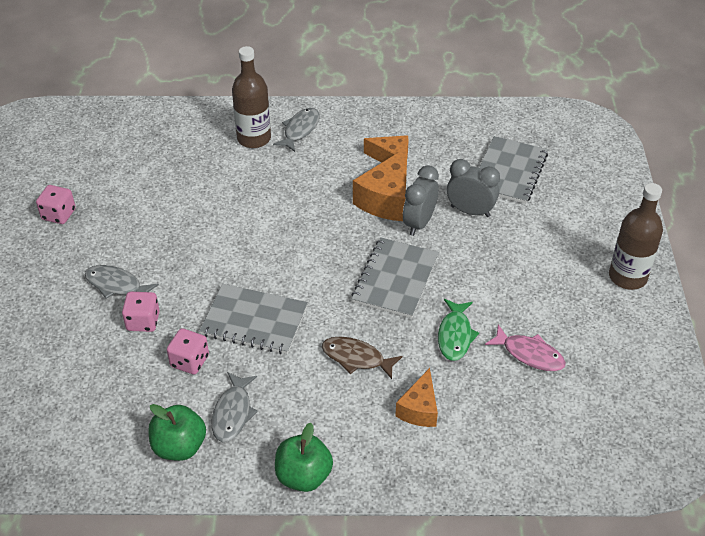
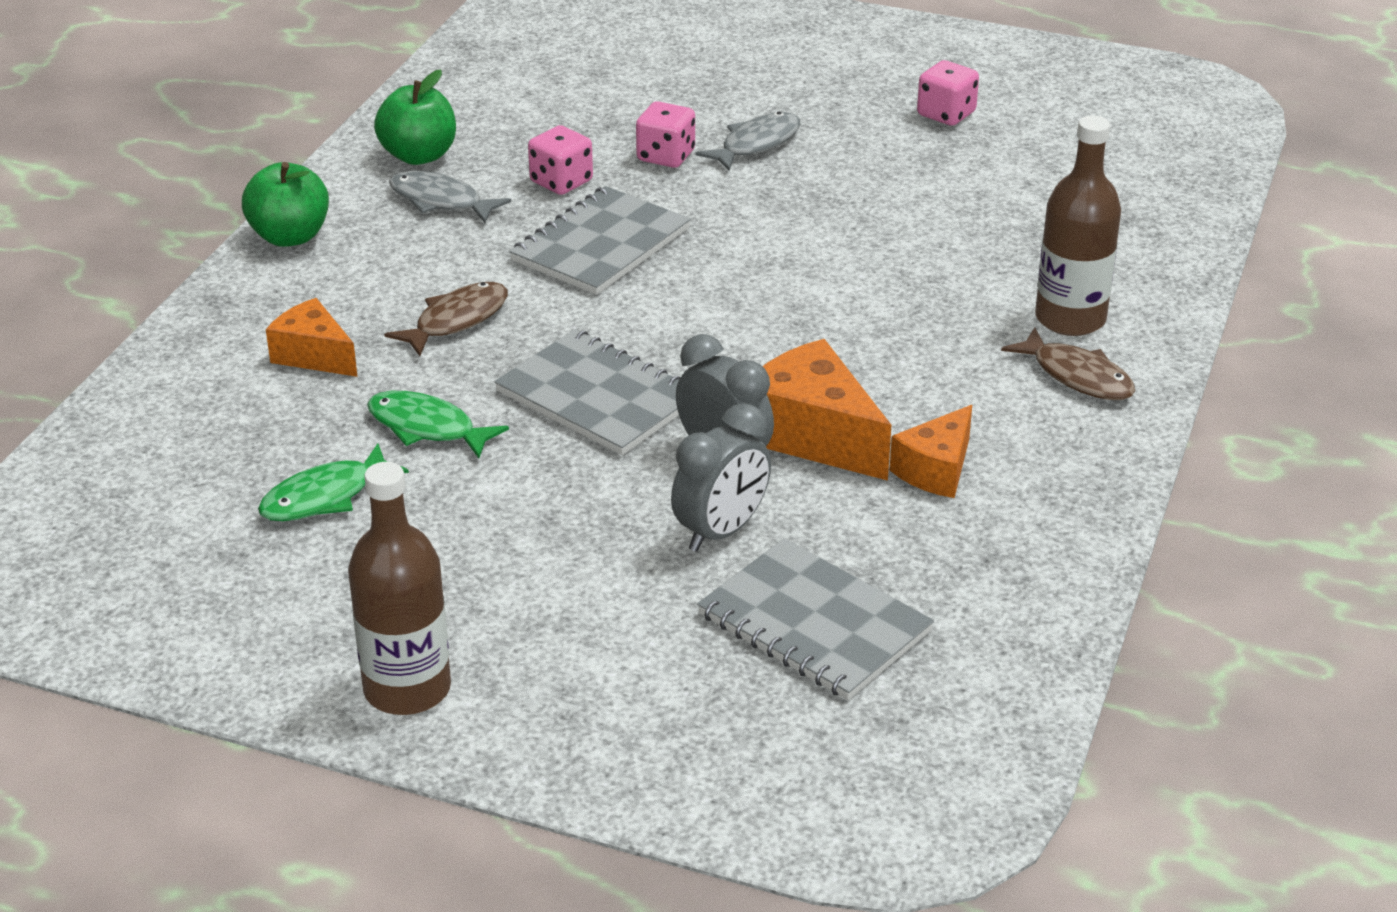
camera: 110 degrees right, 10 degrees down
grey fish [273,108,319,152] -> brown fish [1001,328,1136,400]
pink fish [485,324,566,371] -> green fish [258,443,409,521]

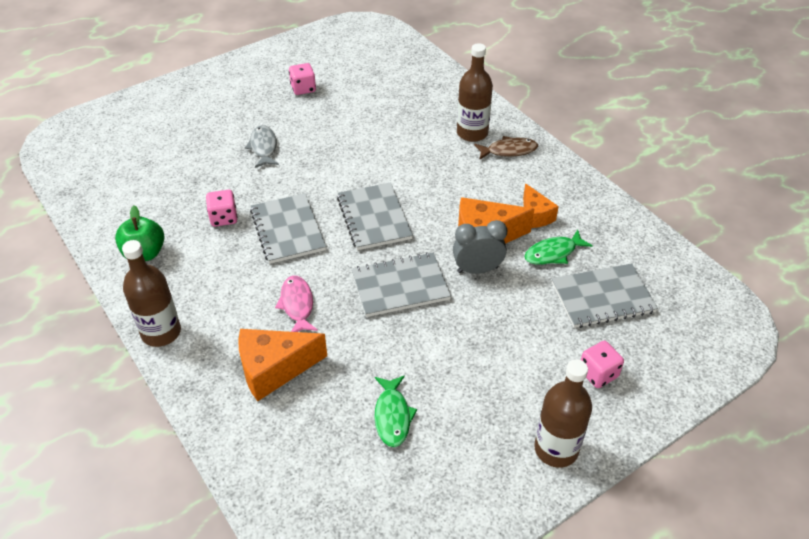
camera: 55 degrees left, 10 degrees up
green apple [242,162,329,247] -> brown bottle [122,240,181,347]
orange cheese [266,298,358,377] -> orange cheese [238,329,327,401], size x1.60
green fish [367,391,509,458] -> green fish moved to [524,229,593,265]
brown fish [384,282,508,356] -> pink fish [275,276,318,332]
grey fish [389,171,511,223] -> none
pink dice [636,101,695,168] -> pink dice moved to [581,341,624,388]
grey clock [671,403,771,552] -> none
none -> grey notebook [337,183,413,250]

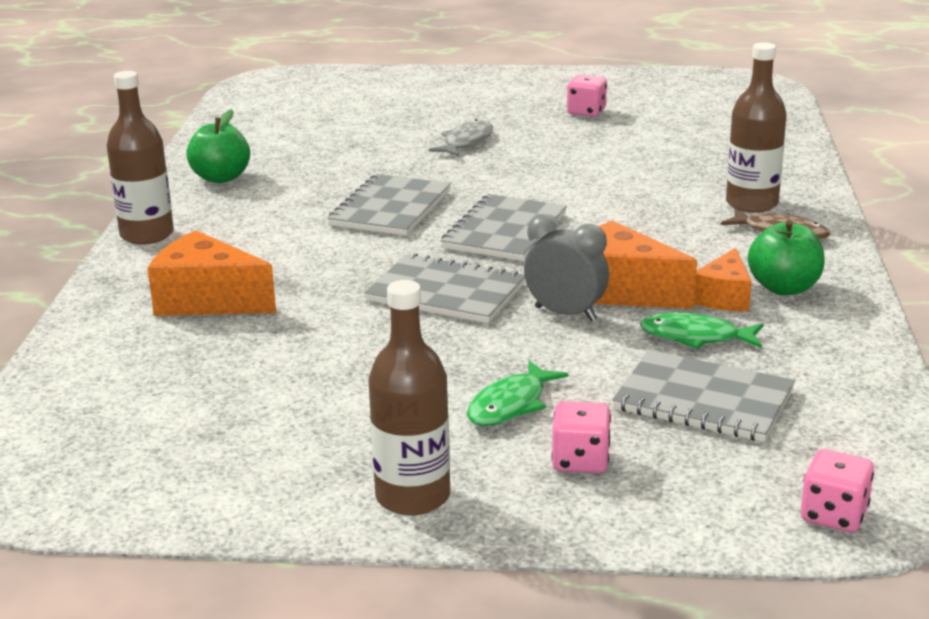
camera: 40 degrees right, 20 degrees down
pink dice [206,190,238,227] -> pink dice moved to [801,449,874,532]
pink fish [275,276,318,332] -> none
green fish [374,375,417,447] -> green fish moved to [467,361,568,426]
none -> green apple [748,220,825,295]

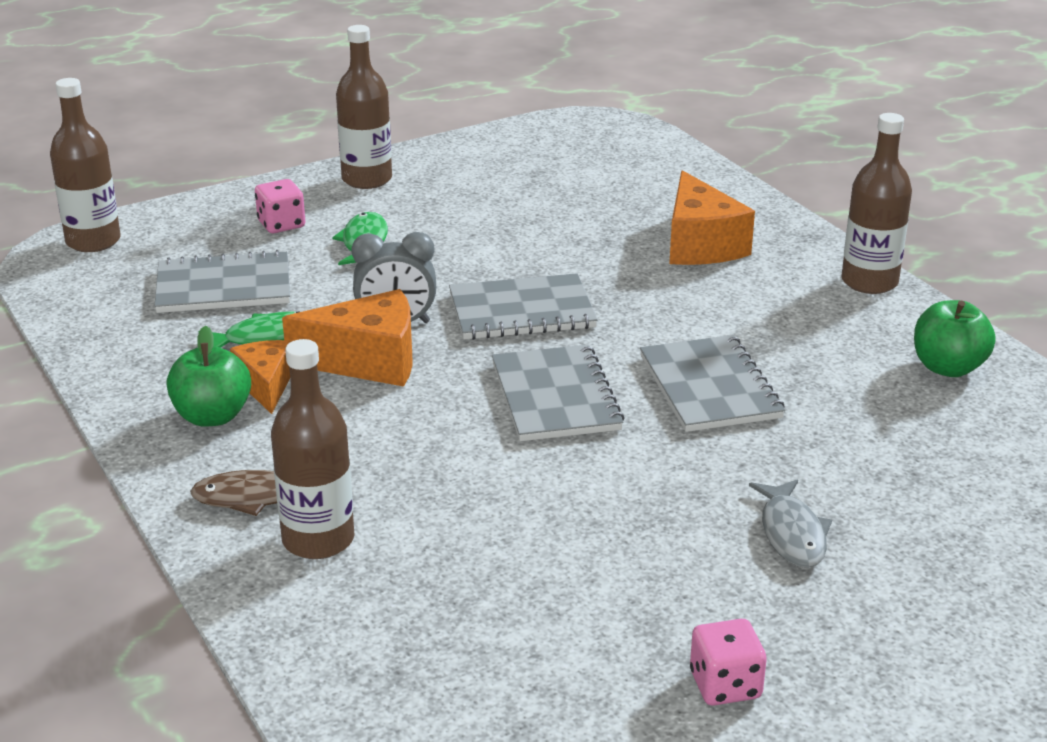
camera: 145 degrees right, 5 degrees up
orange cheese [147,230,276,316] -> orange cheese turned 90 degrees clockwise [669,170,755,265]
pink dice [801,449,874,532] -> brown bottle [50,78,121,252]

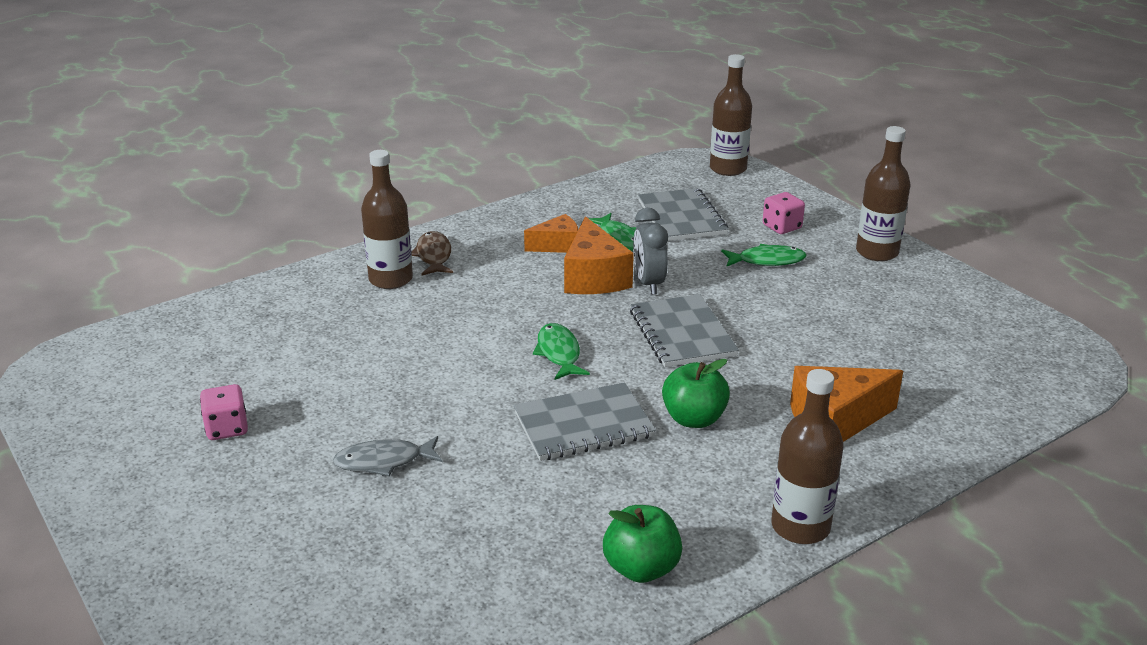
camera: 85 degrees right, 0 degrees up
green apple [166,326,251,427] -> green apple moved to [662,359,730,428]
grey notebook [492,344,624,441] -> green fish [533,323,590,380]

